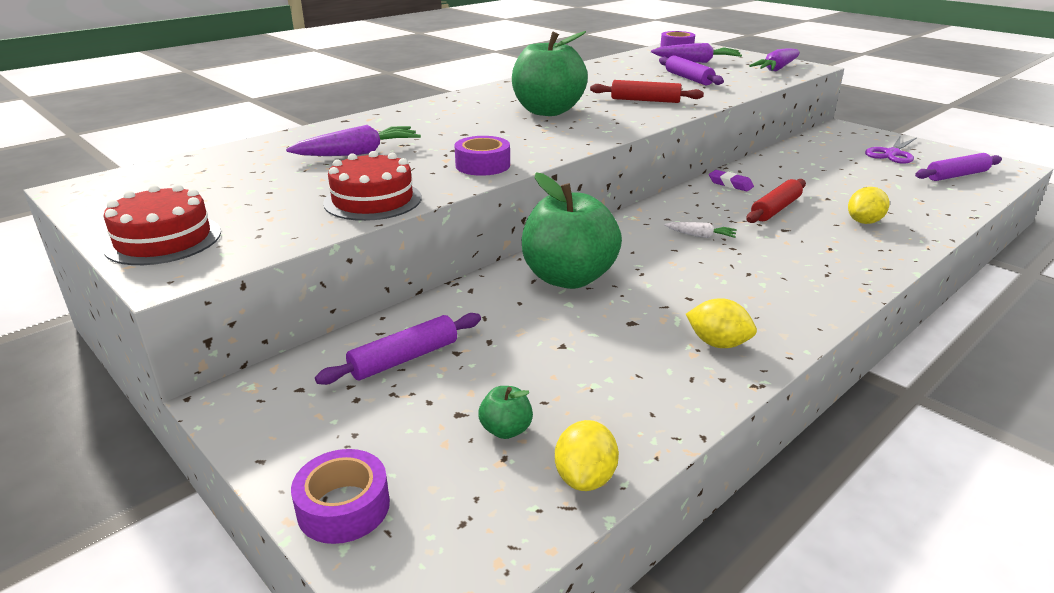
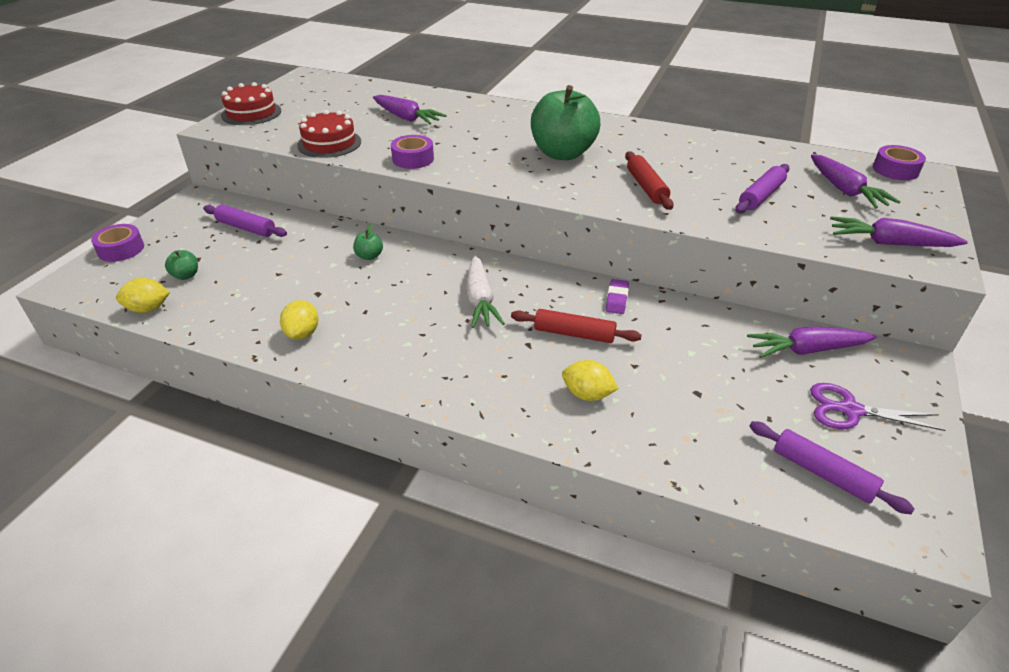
camera: 65 degrees right, 10 degrees up
green apple [522,172,622,289] -> green apple [353,224,383,260], size x0.40
white carrot [664,222,737,238] -> white carrot [466,256,505,328], size x1.83
none -> purple carrot [747,327,877,358]

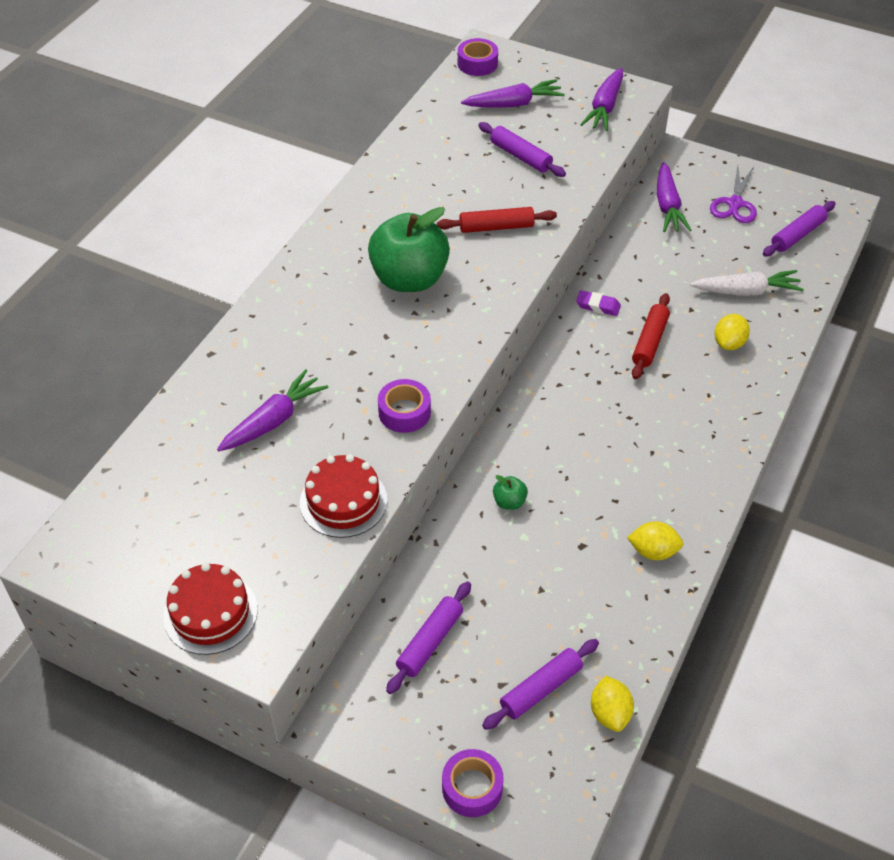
camera: 85 degrees left, 10 degrees up
green apple [165,250,198,280] -> purple rolling pin [482,639,599,730]
white carrot [466,256,505,328] -> white carrot moved to [690,270,804,296]

